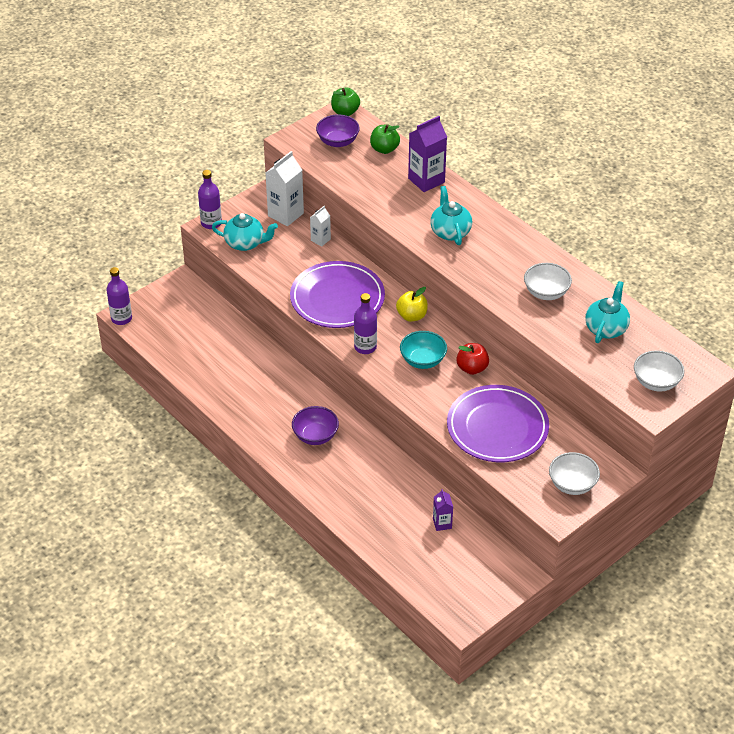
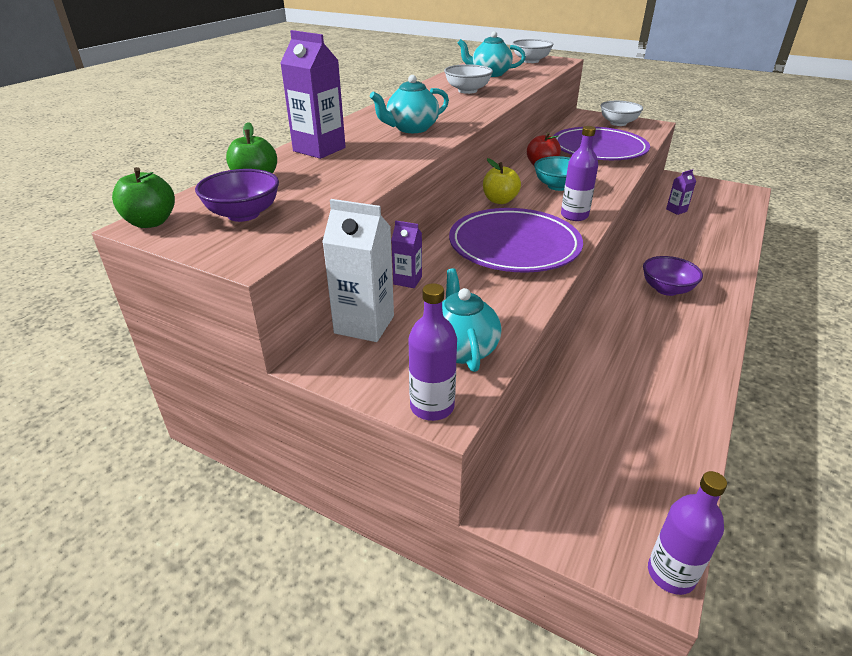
camera: 110 degrees left, 10 degrees down
white carton [310,206,331,247] -> purple carton [391,220,422,288]

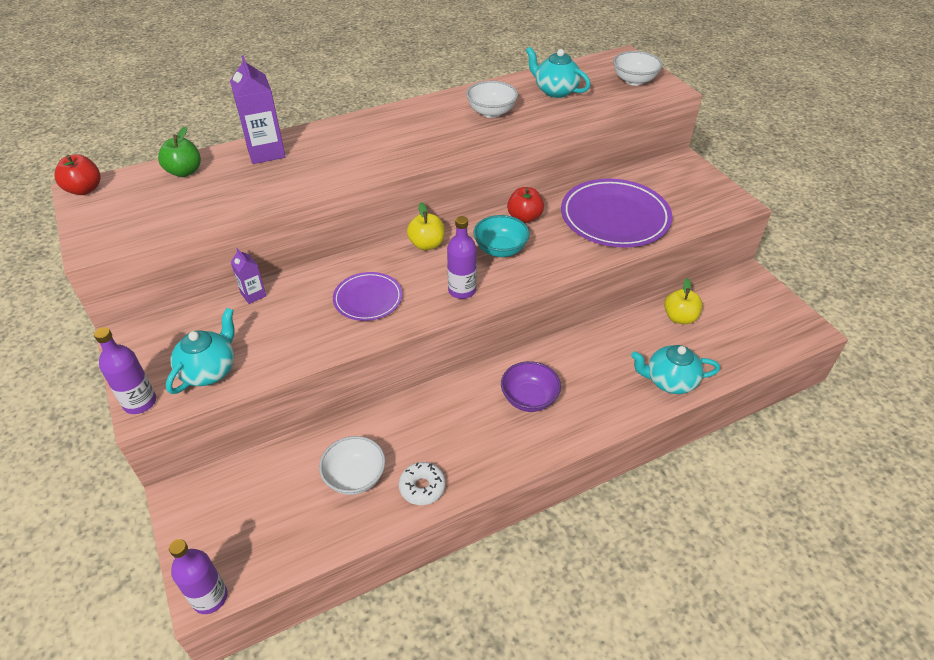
camera: 35 degrees right, 10 degrees up
green apple [112,167,175,228] -> red apple [54,154,101,195]
purple bowl [195,169,279,222] -> none
white carton [322,199,394,342] -> none
turquoise teapot [370,75,449,133] -> turquoise teapot moved to [631,345,720,394]
purple plate [449,208,583,273] -> purple plate [333,272,402,321], size x0.56
white bowl [601,101,643,126] -> white bowl moved to [319,436,386,495]
purple carton [666,169,696,215] -> yellow apple [664,278,703,324]
none -> white donut [399,462,446,505]

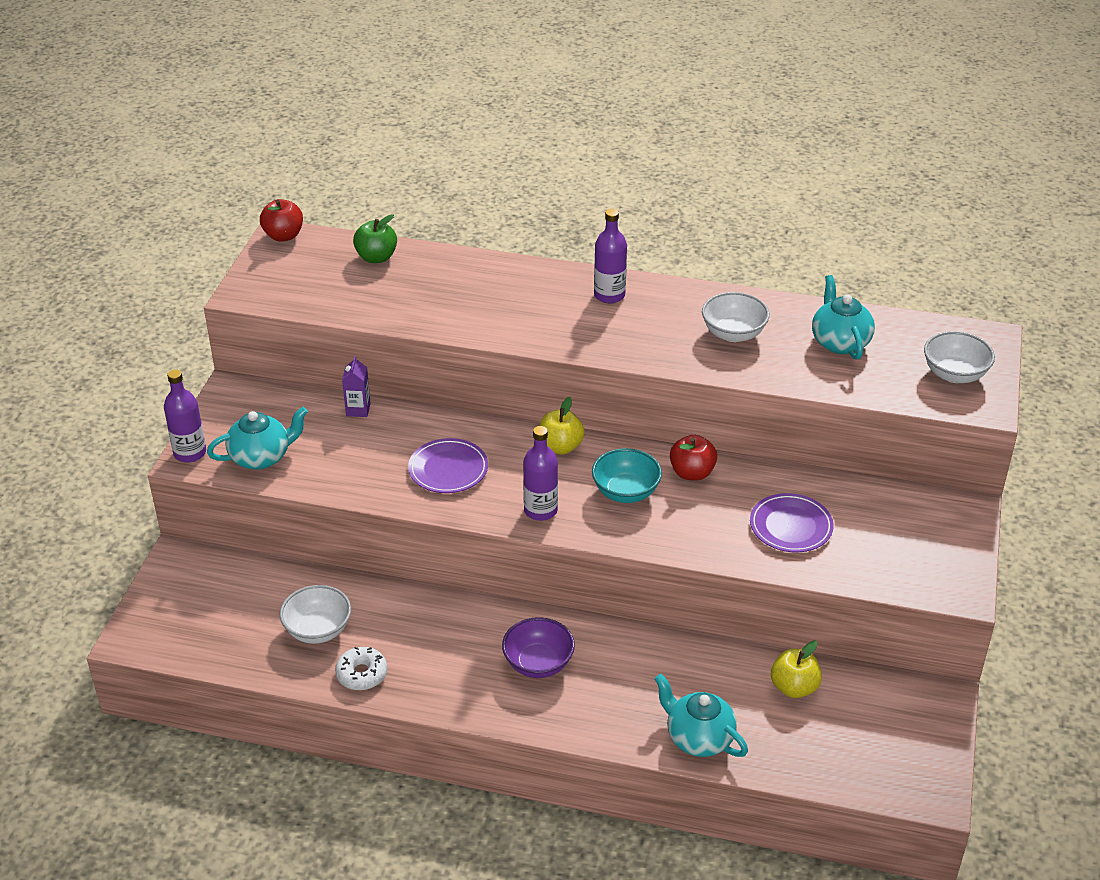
camera: 40 degrees right, 5 degrees down
purple bottle [169,539,228,614] -> purple bottle moved to [594,209,627,303]
purple carton [230,55,286,164] -> none
purple plate [561,179,673,247] -> purple plate [750,493,834,552], size x0.56

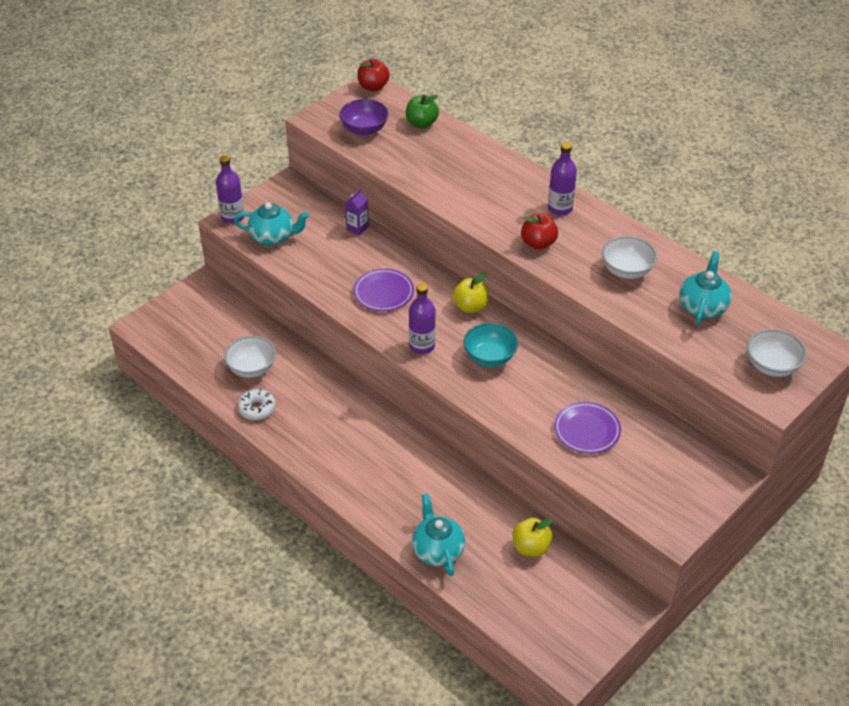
camera: 30 degrees right, 5 degrees up
purple bowl [502,617,575,678] -> purple bowl moved to [339,99,389,136]
red apple [670,435,717,481] -> red apple moved to [521,214,558,250]

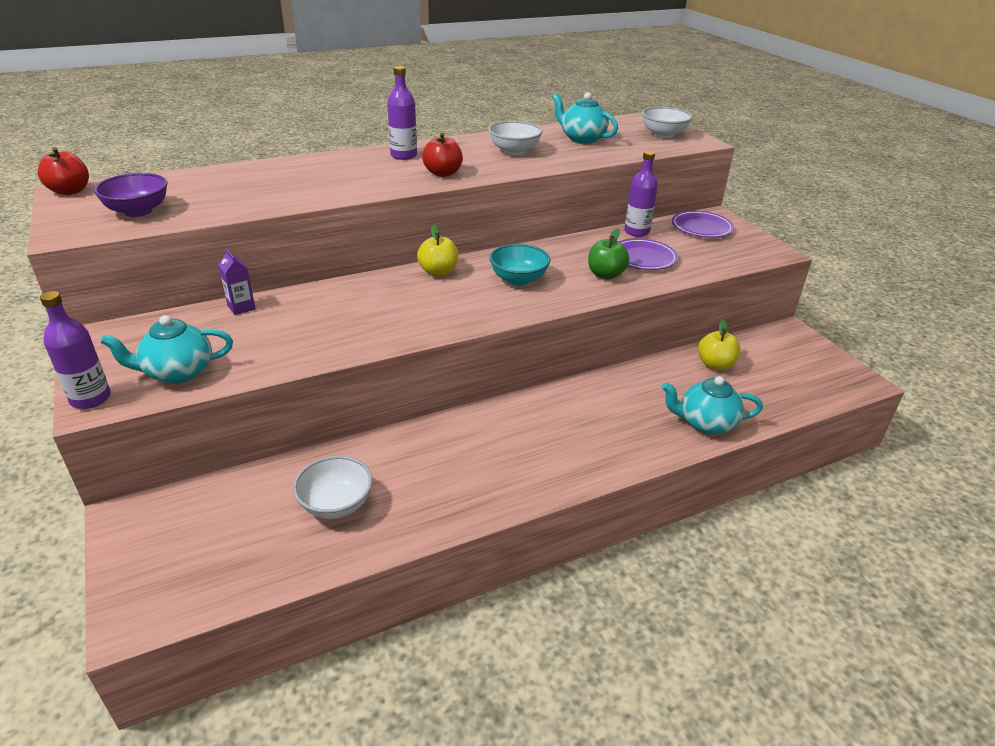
camera: 70 degrees left, 10 degrees down
turquoise teapot [234,203,309,245] -> turquoise teapot turned 135 degrees counterclockwise [100,315,233,384]
white donut [238,389,276,420] -> none
purple plate [354,269,414,311] -> purple plate moved to [672,211,734,238]
green apple [406,95,439,128] -> green apple moved to [588,229,630,280]
purple bottle [409,283,436,354] -> purple bottle moved to [624,151,658,237]

